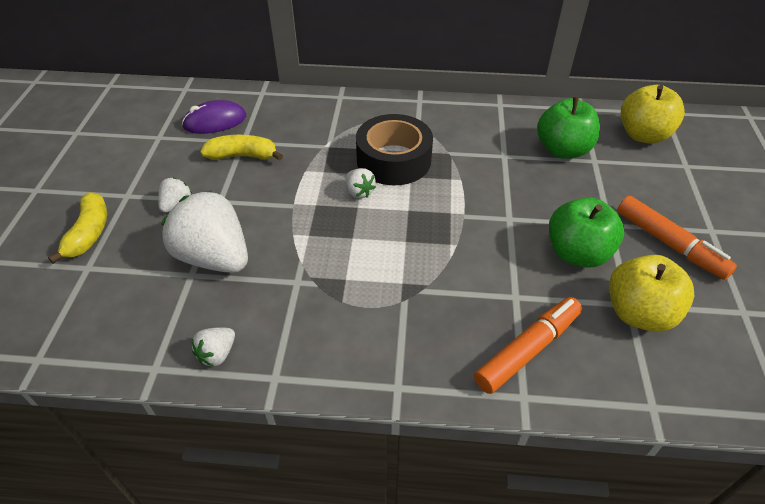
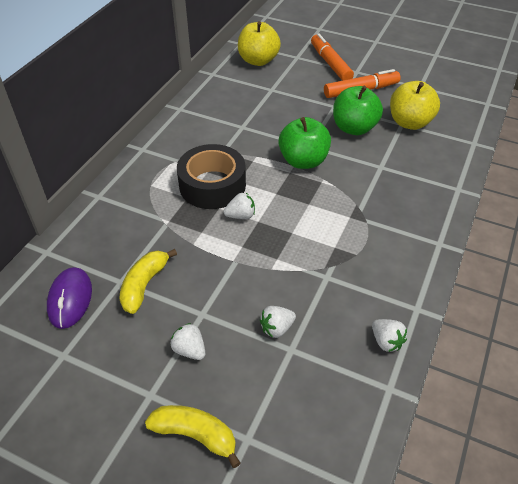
camera: 70 degrees left, 0 degrees up
white strawberry [161,190,248,273] -> white strawberry [260,306,296,338], size x0.45
orange marker [474,297,582,394] -> orange marker moved to [311,33,354,81]
green apple [537,96,600,159] -> green apple moved to [278,117,331,169]

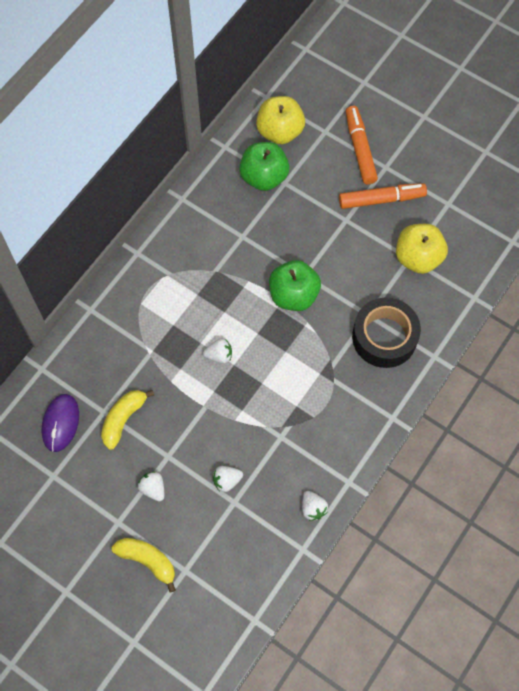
camera: 10 degrees right, 20 degrees up
black tape [177,144,246,209] -> black tape moved to [352,297,421,368]
green apple [333,86,383,135] -> green apple moved to [239,142,289,191]

